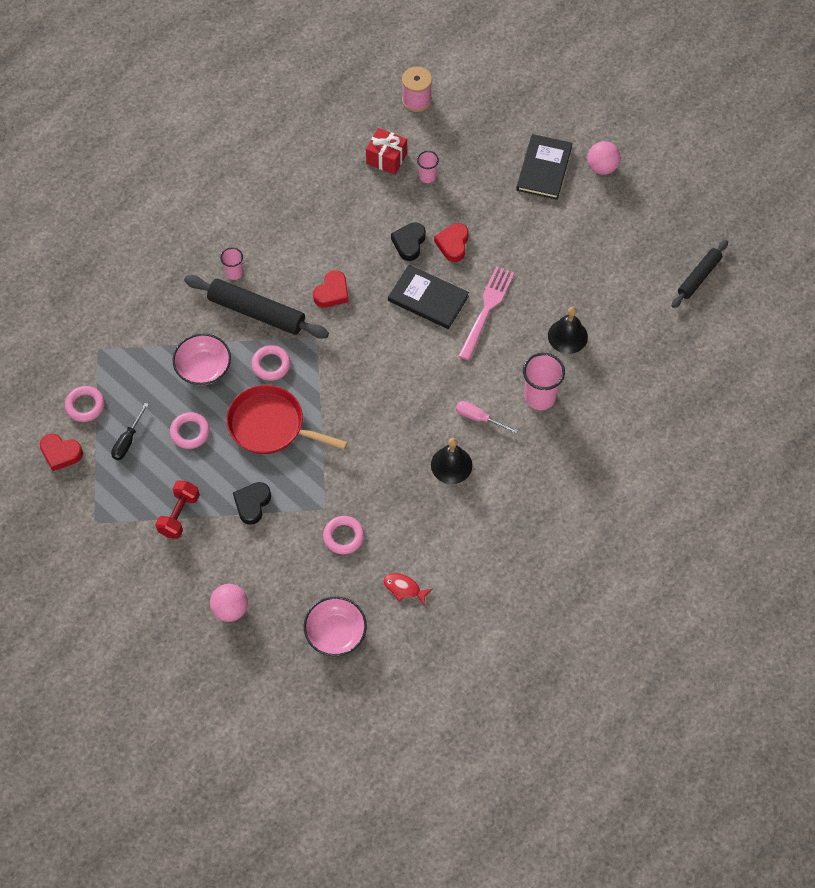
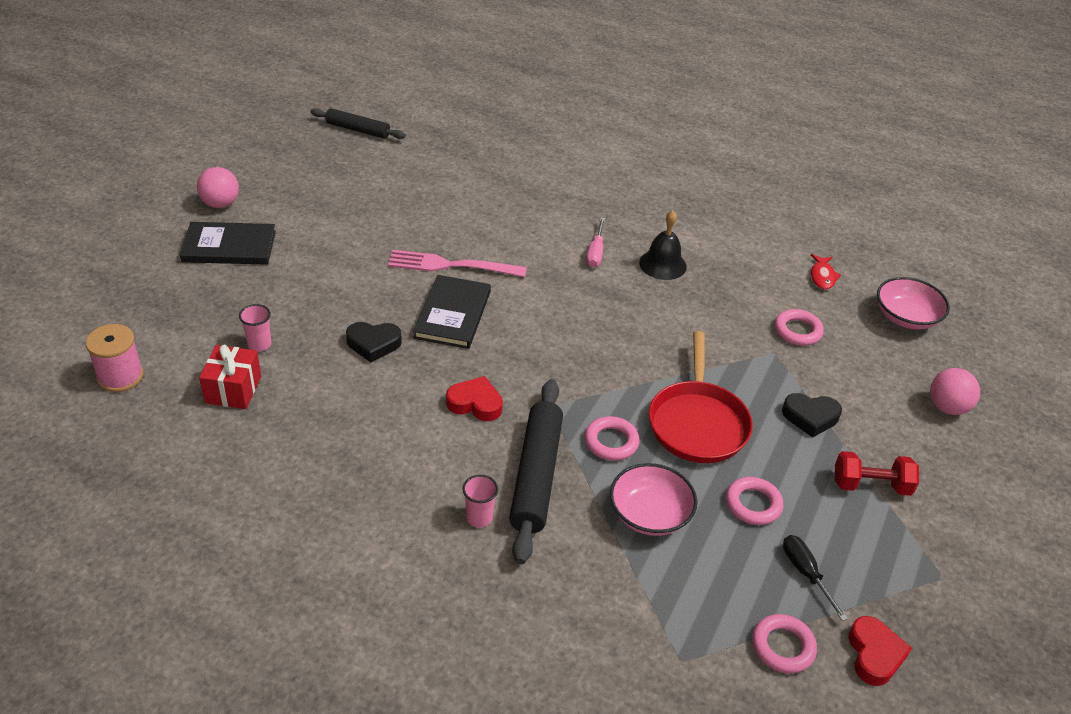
camera: 110 degrees left, 20 degrees down
black screwdriver [111,403,149,460] -> black screwdriver turned 120 degrees counterclockwise [783,535,848,621]
red heart [434,223,469,262] -> none
pink cup [523,353,565,410] -> none
black bell [548,307,588,354] -> none

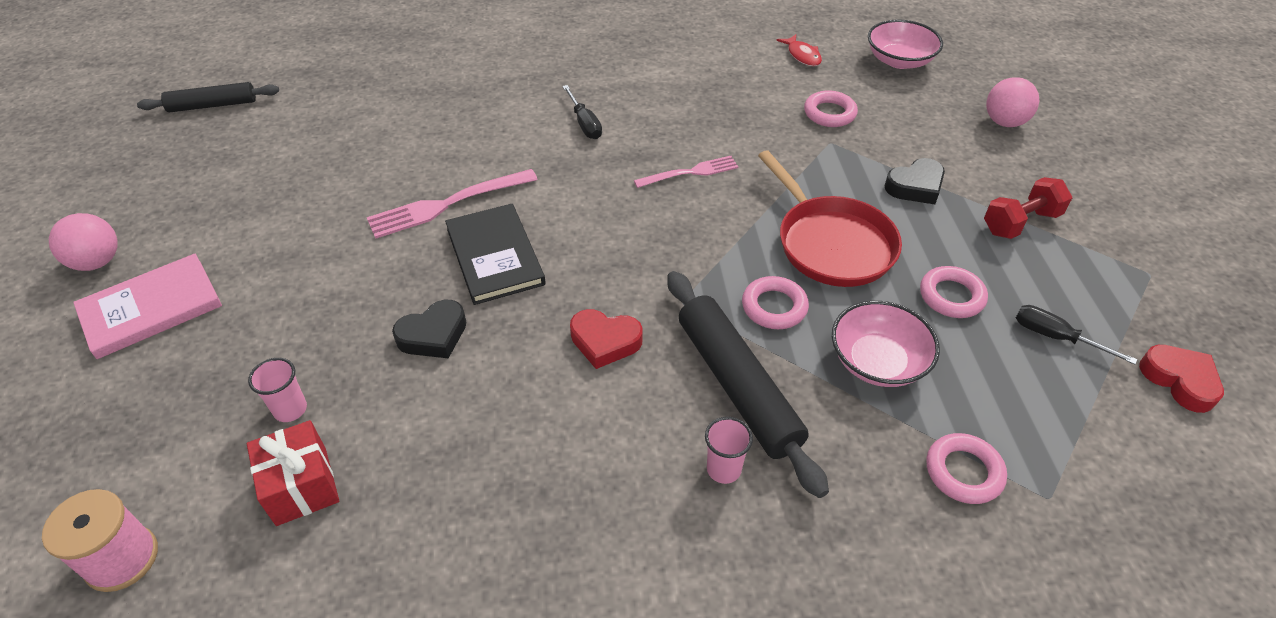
camera: 30 degrees left, 5 degrees up
black book [180,222,276,265] -> pink book [73,253,222,359]
red heart [446,376,503,421] -> red heart turned 150 degrees counterclockwise [570,309,643,369]
pink screwdriver [586,218,605,268] -> black screwdriver [562,85,602,139]
black bell [639,210,687,280] -> none
pink ring [752,614,817,673] -> pink ring moved to [926,433,1007,504]
none -> pink fork [634,156,739,188]

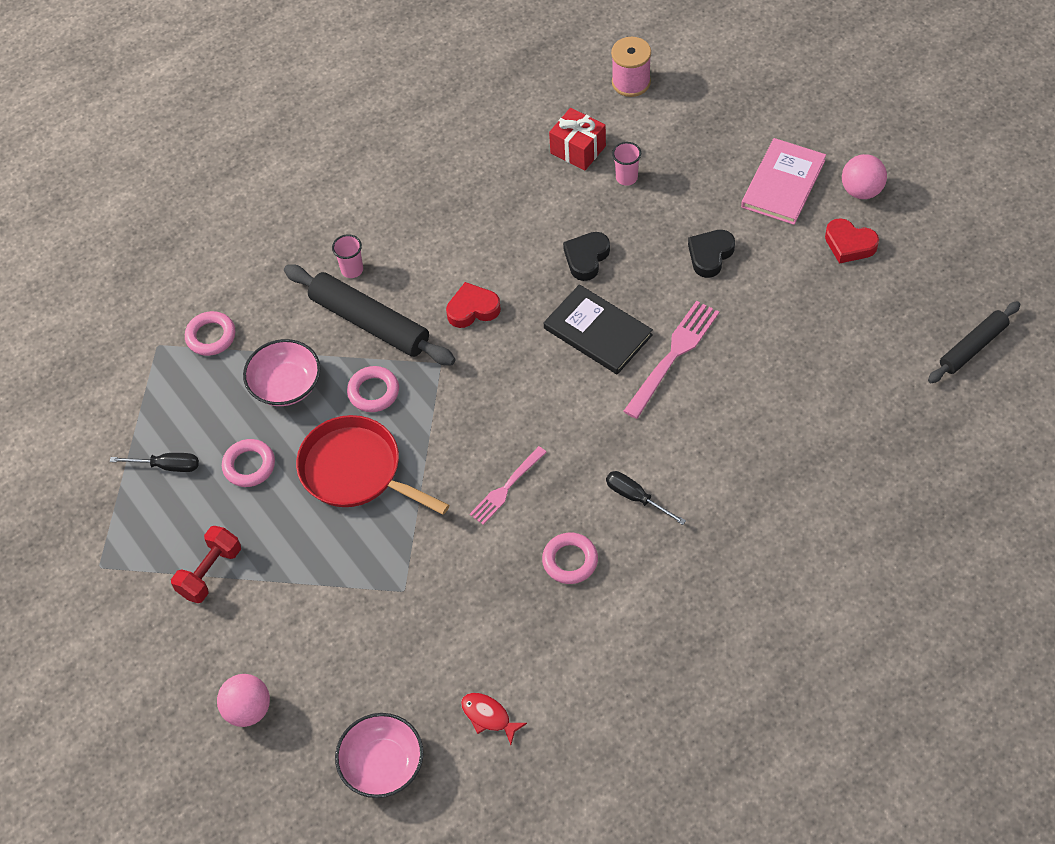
camera: 155 degrees right, 10 degrees up
pink ring [804,90,858,127] -> pink ring moved to [542,533,598,584]
black heart [885,158,945,204] -> black heart moved to [688,230,735,278]
red heart [1139,345,1224,413] -> red heart moved to [825,218,879,264]

